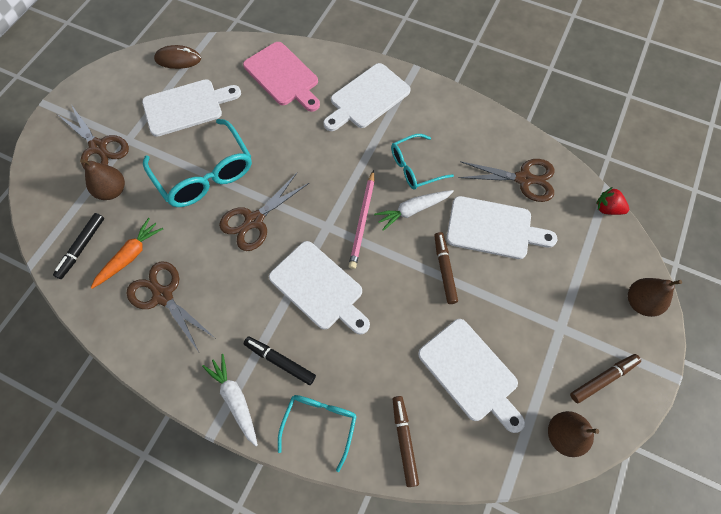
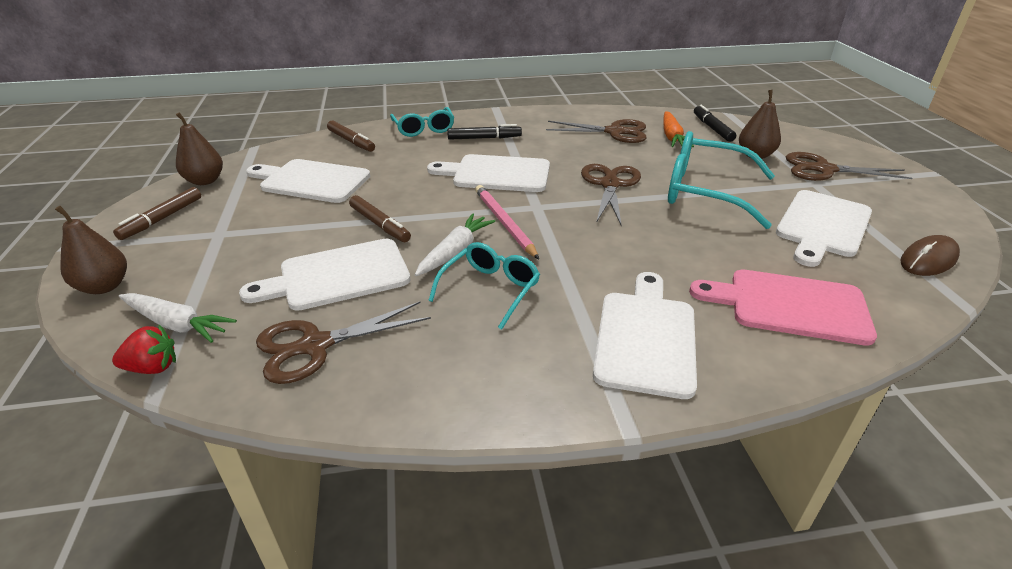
camera: 145 degrees right, 30 degrees down
white carrot [202,354,258,446] -> white carrot moved to [119,293,237,343]

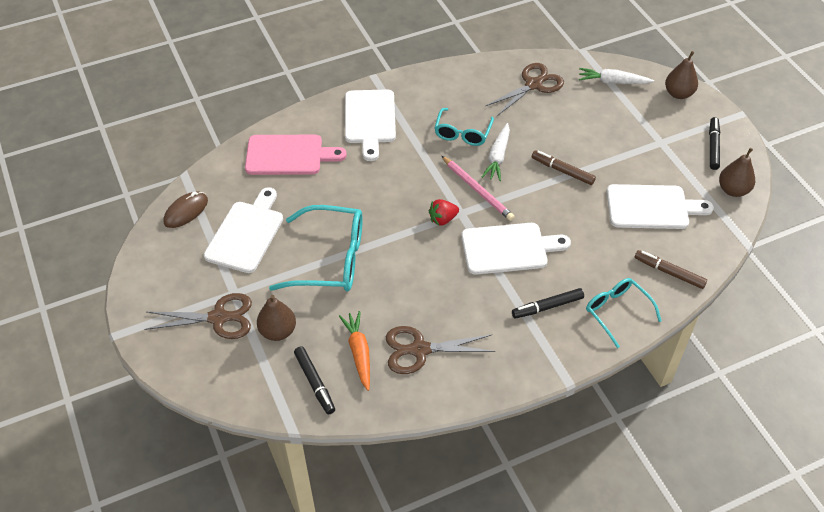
camera: 165 degrees right, 15 degrees up
red strawberry [112,325,176,374] -> red strawberry moved to [429,199,459,226]
brown marker [113,187,201,240] -> black marker [709,117,720,170]
white cutting board [239,239,411,311] -> none
brown scissors [581,164,641,226] -> none

